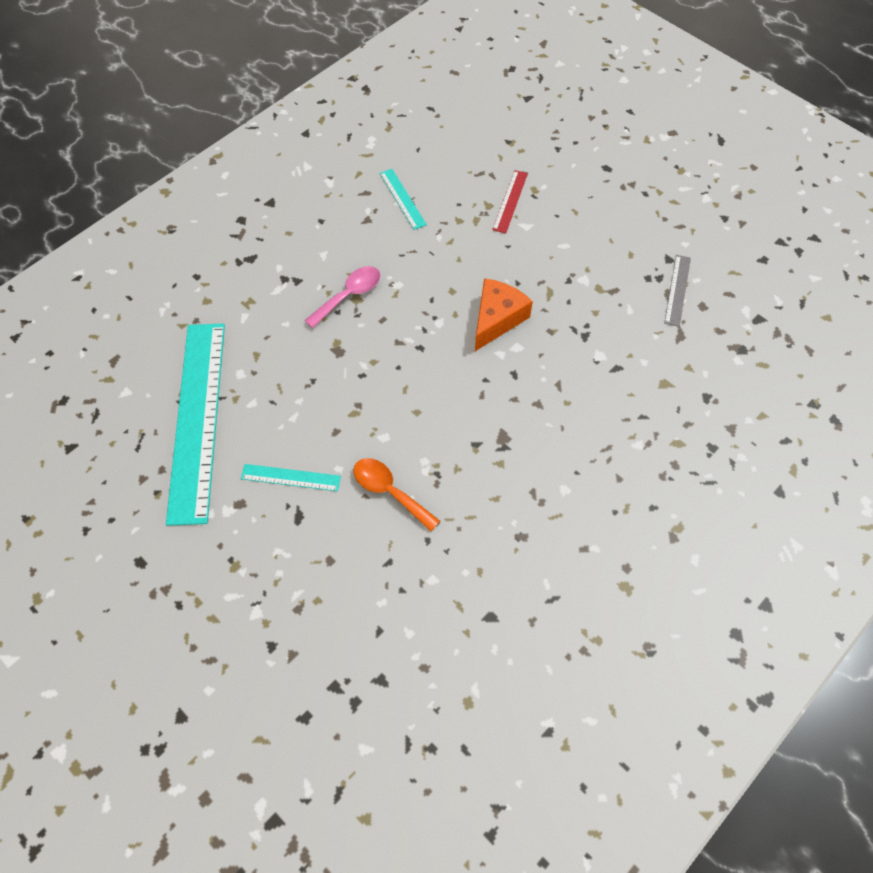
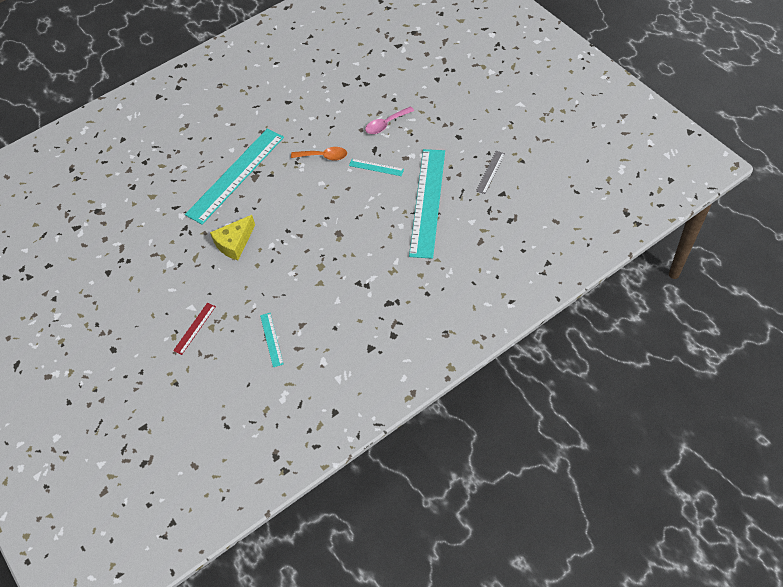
camera: 165 degrees left, 5 degrees down
pink spoon [304,266,380,328] -> pink spoon moved to [365,106,414,134]
orange spoon [353,458,440,531] -> orange spoon turned 45 degrees counterclockwise [291,147,347,161]
orange cheese [475,278,533,351] -> yellow cheese [210,215,255,260]
grey ruler [664,255,691,327] -> grey ruler moved to [476,151,505,194]
none -> turquoise ruler [185,128,284,225]

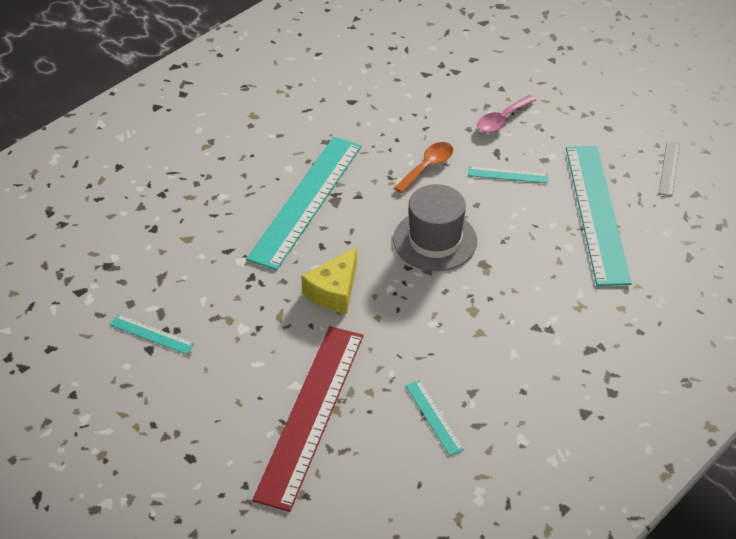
camera: 15 degrees left, 10 degrees down
red ruler [173,303,216,355] -> red ruler [252,326,364,512], size x2.38
orange spoon [291,147,347,161] -> orange spoon turned 45 degrees counterclockwise [394,142,453,193]
none -> turquoise ruler [110,314,194,354]
none -> grey hat [393,184,477,271]

